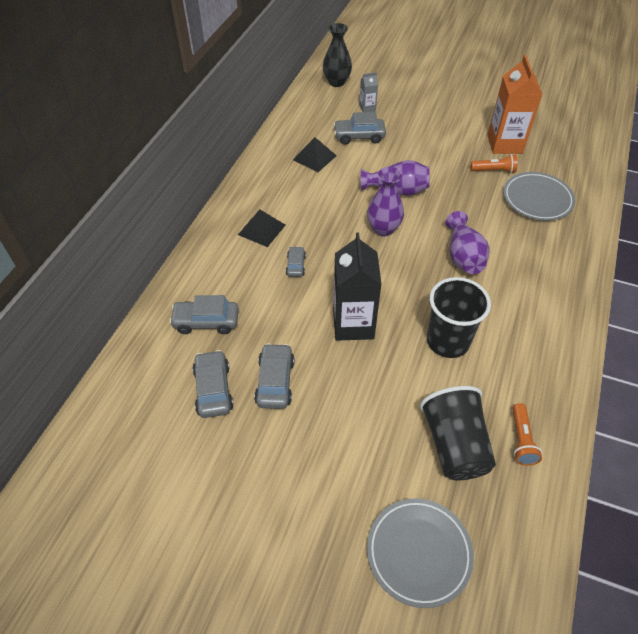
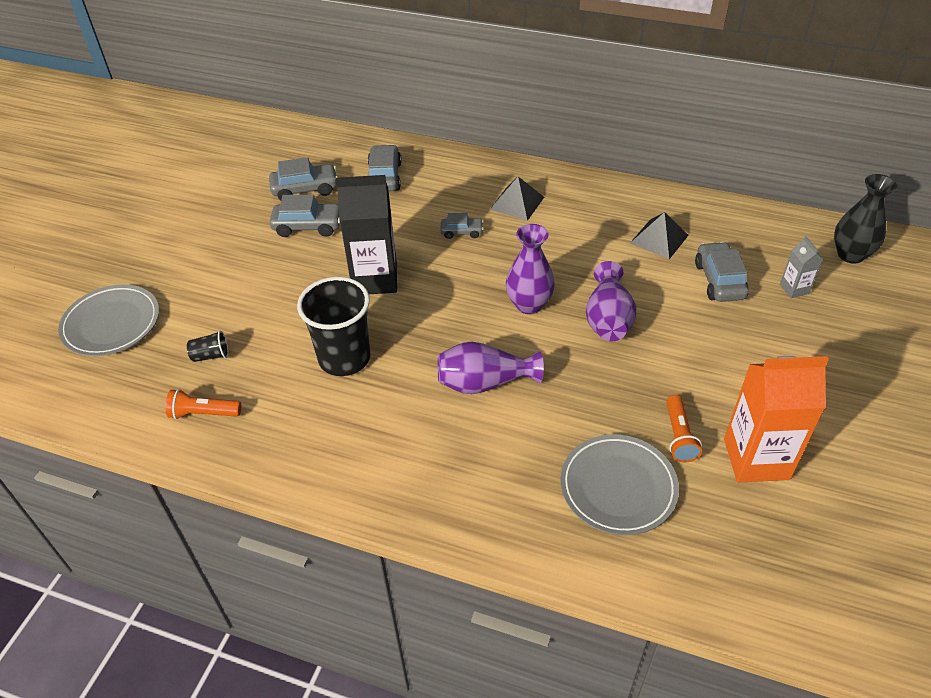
camera: 90 degrees right, 5 degrees down
black cup [420,386,496,480] -> black cup [187,331,229,362], size x0.42

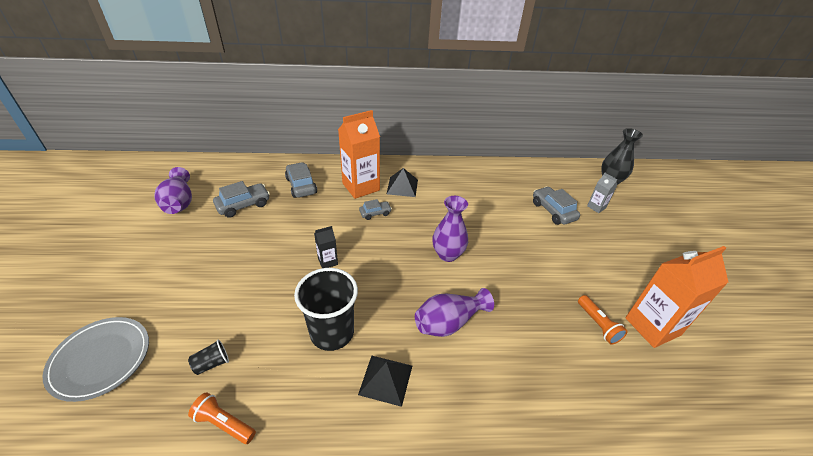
camera: 25 degrees left, 5 degrees down
orange flashlight [165,389,241,419] -> orange flashlight turned 45 degrees clockwise [188,392,256,444]
grey car [270,194,340,237] -> none
black carton [336,175,397,294] -> black carton [314,226,338,268], size x0.47
grey plate [560,434,679,535] -> none
purple vase [586,261,637,342] -> purple vase moved to [154,167,192,214]
black pyramid [630,212,689,259] -> black pyramid moved to [358,356,412,407]
none -> orange carton [338,110,380,199]

